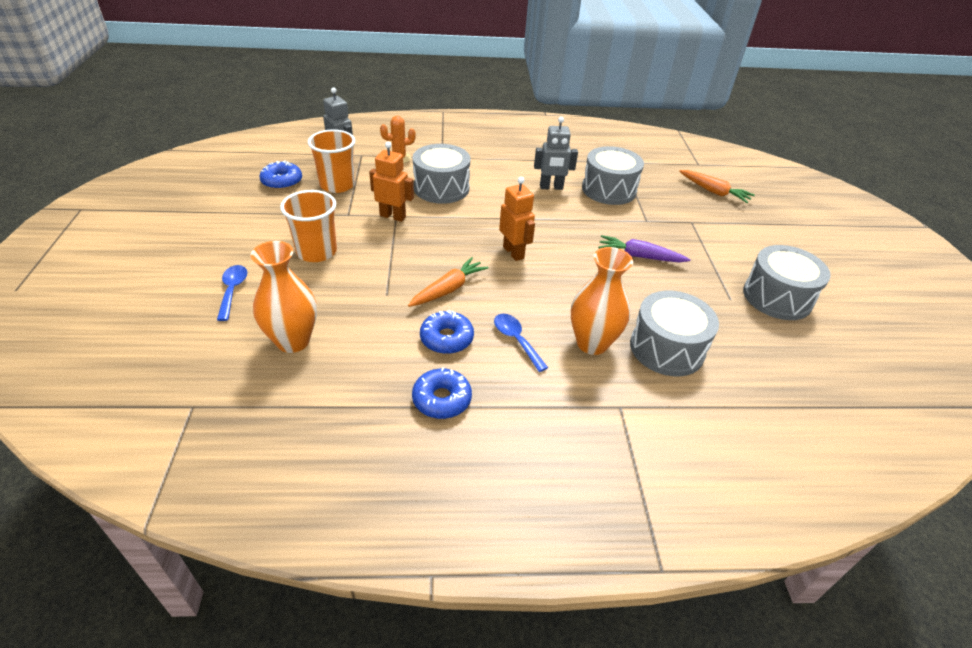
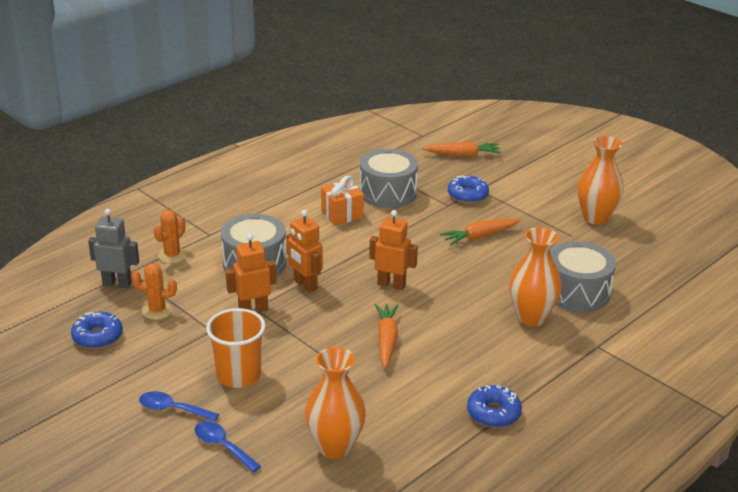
camera: 40 degrees left, 10 degrees down
orange cup [308,129,355,193] -> orange cactus [131,263,177,320]
blue donut [420,310,474,354] -> blue donut moved to [448,175,489,204]
blue spoon [494,314,548,372] -> blue spoon moved to [139,391,219,422]
grey robot [534,117,578,190] -> orange gift [321,176,364,225]
purple carrot [598,235,690,262] -> orange carrot [440,218,520,245]
grey drum [743,245,831,320] -> orange vase [578,136,624,225]
none -> orange robot [286,210,323,293]

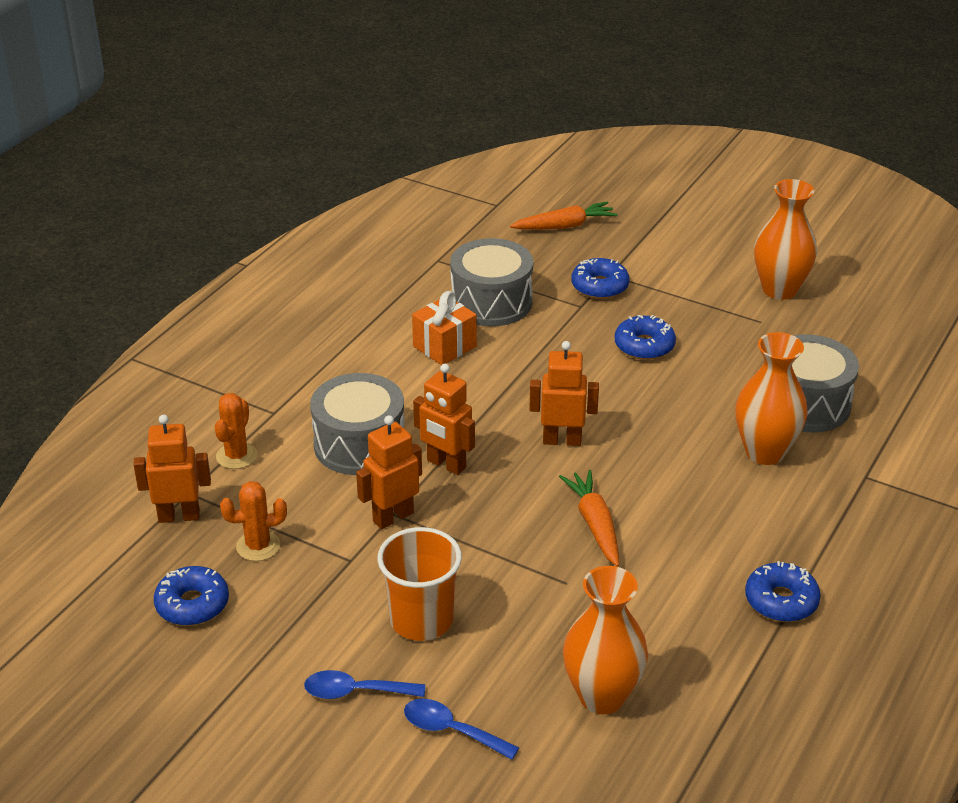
camera: 15 degrees left, 5 degrees up
grey robot [88,209,139,288] -> orange robot [133,414,211,523]
orange carrot [440,218,520,245] -> blue donut [615,315,676,360]

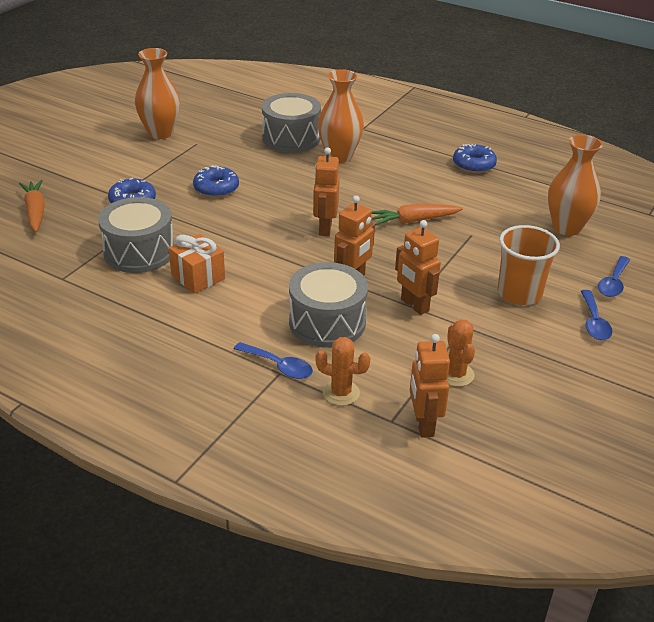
camera: 90 degrees left, 0 degrees up
blue donut [154,566,229,626] -> none
none -> blue spoon [234,342,313,379]

